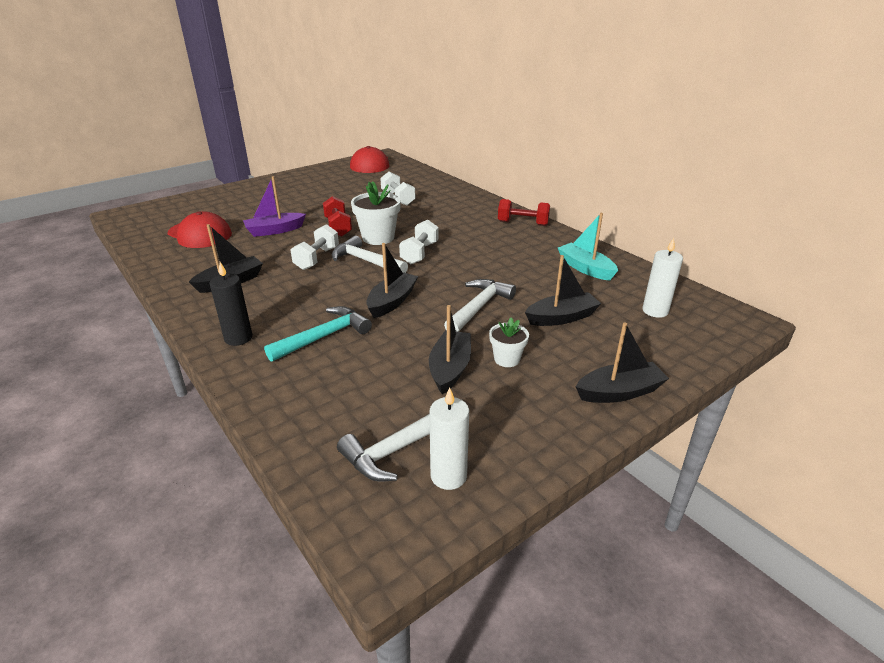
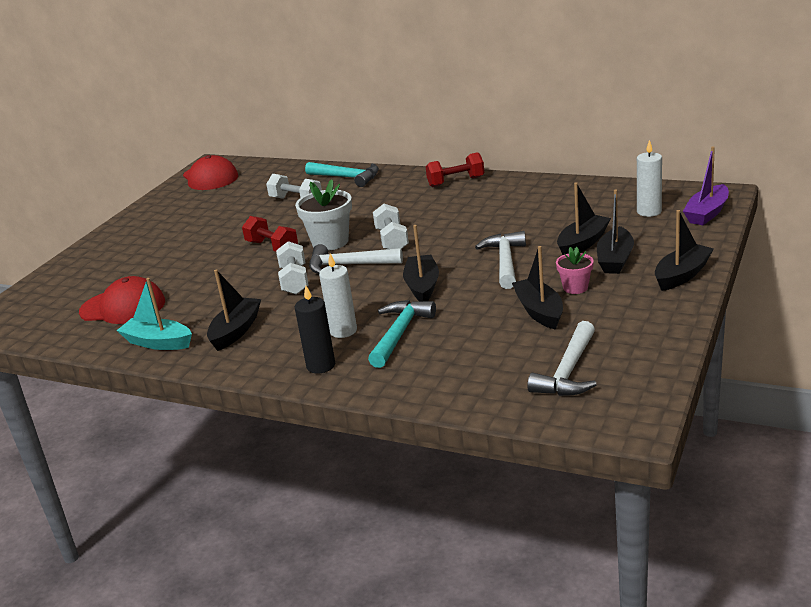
camera: 25 degrees left, 5 degrees down
purple boat [243,176,306,237] -> purple boat moved to [683,146,729,225]
white candle [429,387,469,490] -> white candle moved to [319,253,357,338]
white flower pot [489,317,529,367] -> pink flower pot [556,247,594,294]
turquoise boat [558,213,618,281] -> turquoise boat moved to [116,278,192,350]
none -> turquoise hammer [305,162,379,187]
none -> black boat [597,189,634,274]

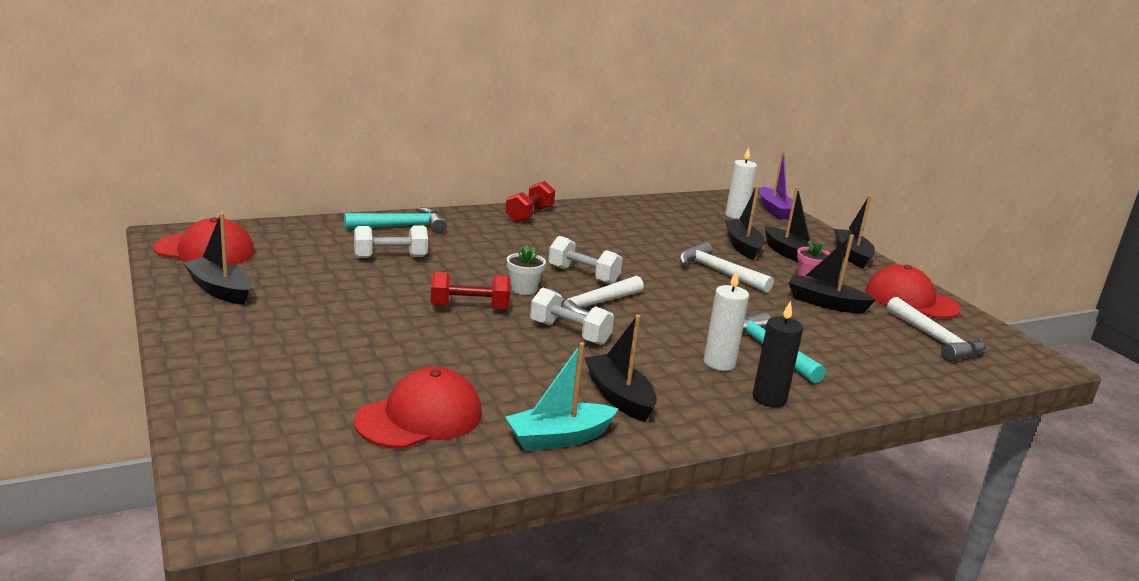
camera: 55 degrees left, 5 degrees down
white flower pot [295,179,352,251] -> white flower pot [507,245,546,295], size x0.57
black boat [403,225,439,301] -> black boat moved to [183,213,252,305]
none -> red cap [865,265,961,319]

